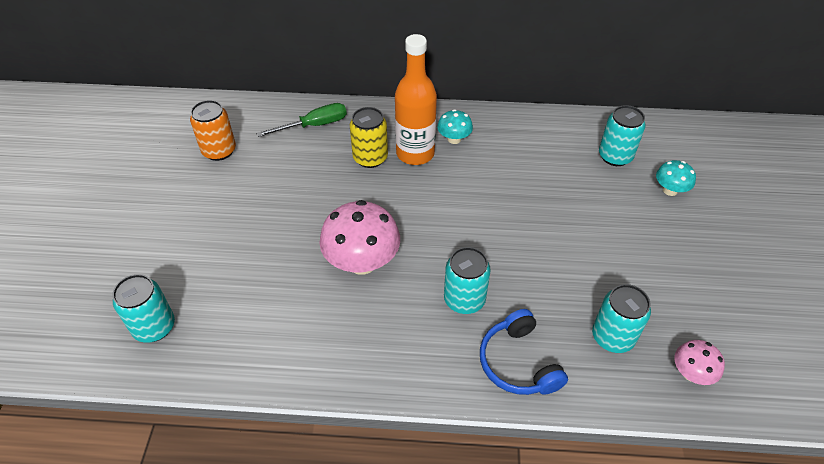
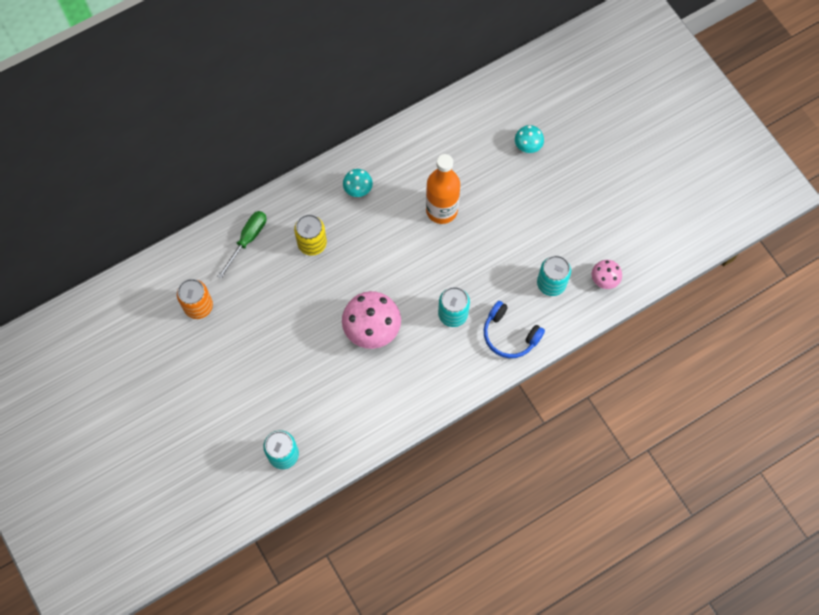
camera: 35 degrees left, 20 degrees up
orange bottle [395,34,437,165] -> orange bottle moved to [426,154,460,224]
turquoise can [599,105,646,166] -> none

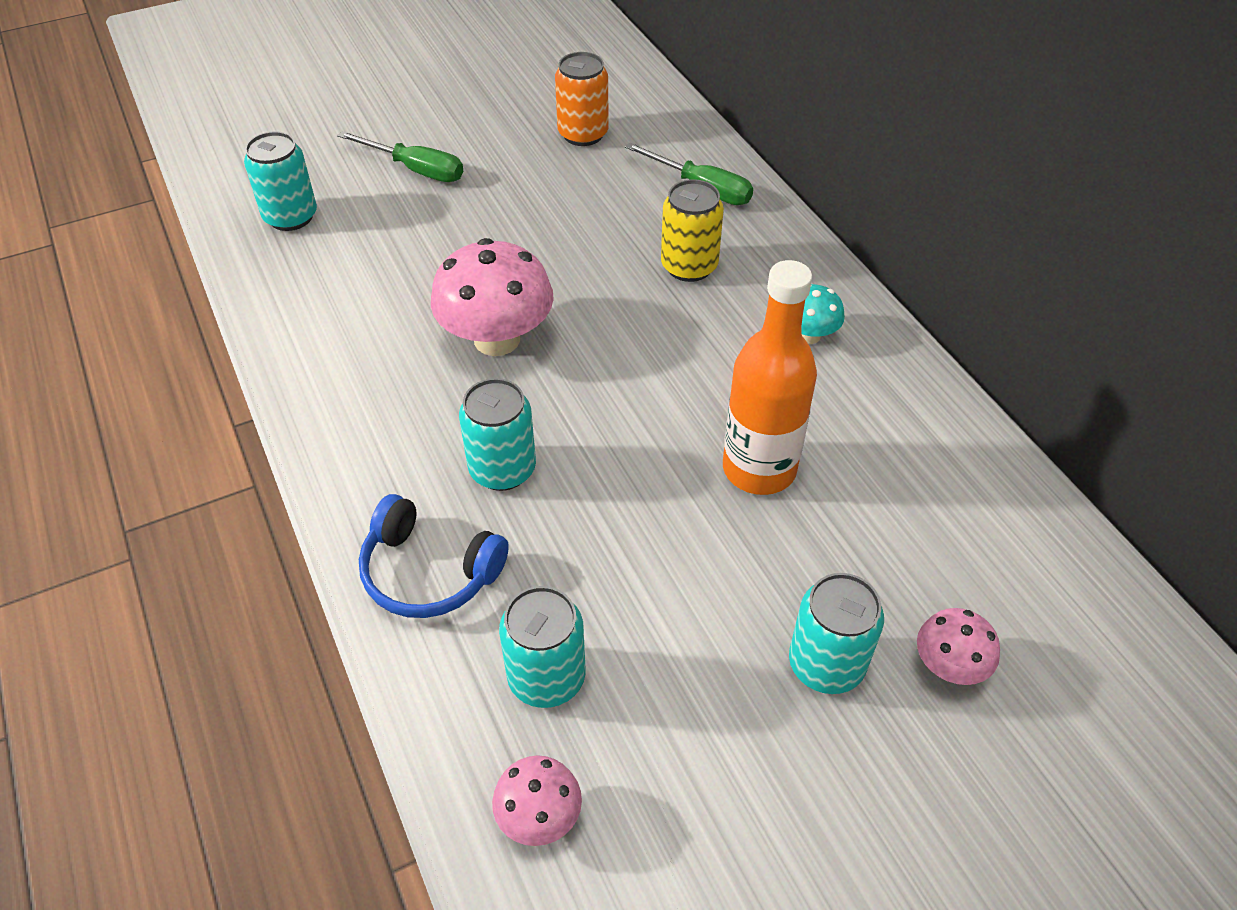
camera: 95 degrees right, 20 degrees down
blue headphones [484,301,545,358] -> blue headphones turned 105 degrees counterclockwise [359,494,509,618]
turquoise mushroom [515,125,544,153] -> pink mushroom [917,608,1000,685]
none -> green screwdriver [337,131,463,182]
none -> turquoise can [789,573,884,694]

